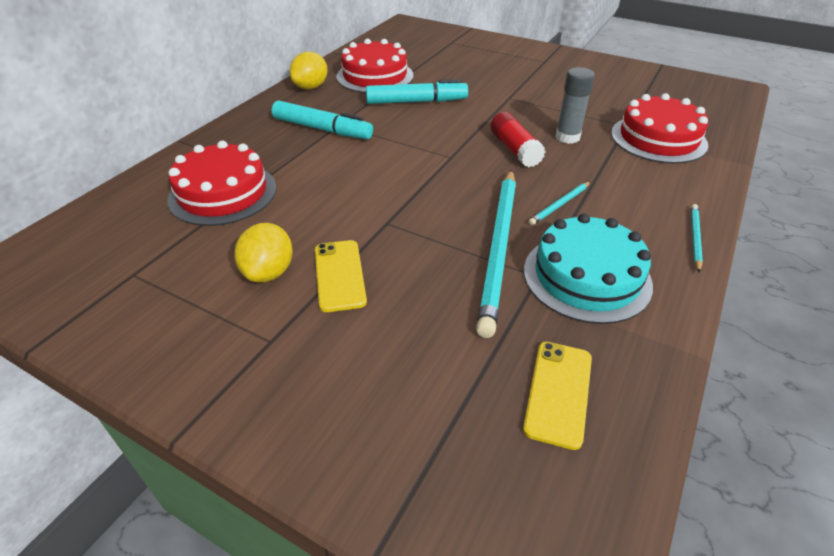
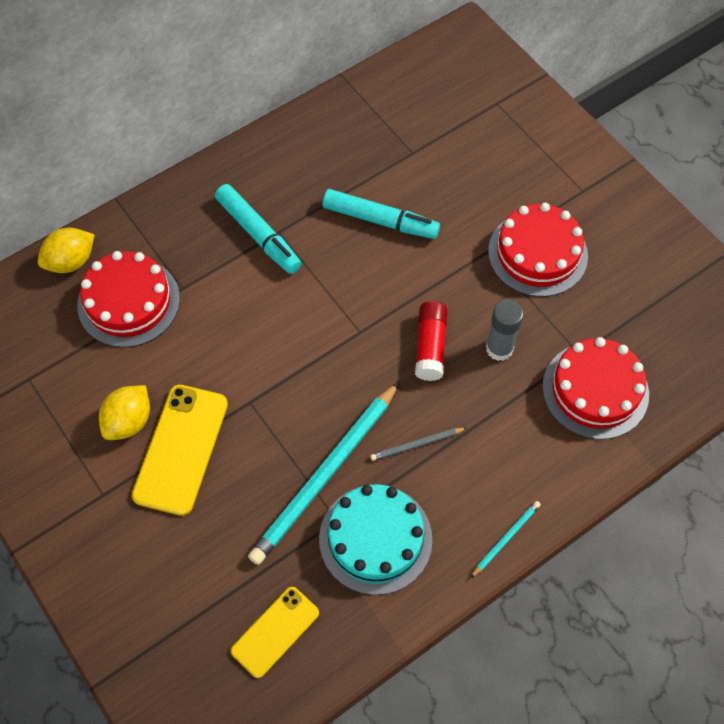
camera: 25 degrees right, 20 degrees up
yellow lemon [290,52,328,90] -> yellow lemon moved to [38,228,95,273]
yellow phone [315,240,367,312] -> yellow phone [132,385,228,516], size x1.57
red cake [336,39,413,93] -> red cake moved to [488,203,588,297]
turquoise pencil [529,182,590,225] -> grey pencil [370,428,466,461]

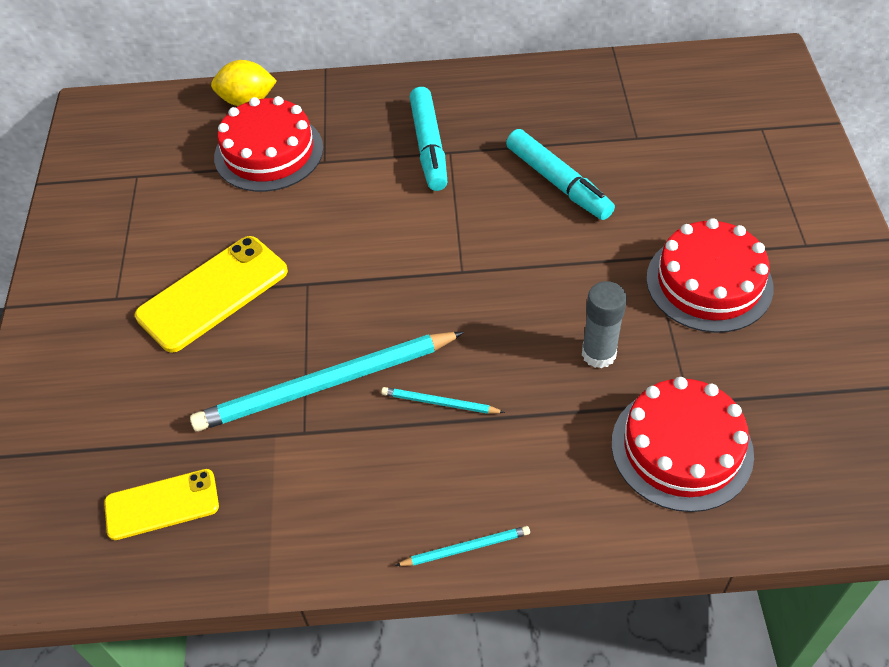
camera: 35 degrees right, 10 degrees down
yellow lemon [99,385,150,440] -> none
turquoise cake [319,484,432,595] -> none
grey pencil [370,428,466,461] -> turquoise pencil [381,387,505,414]
red glue stick [415,301,448,381] -> none

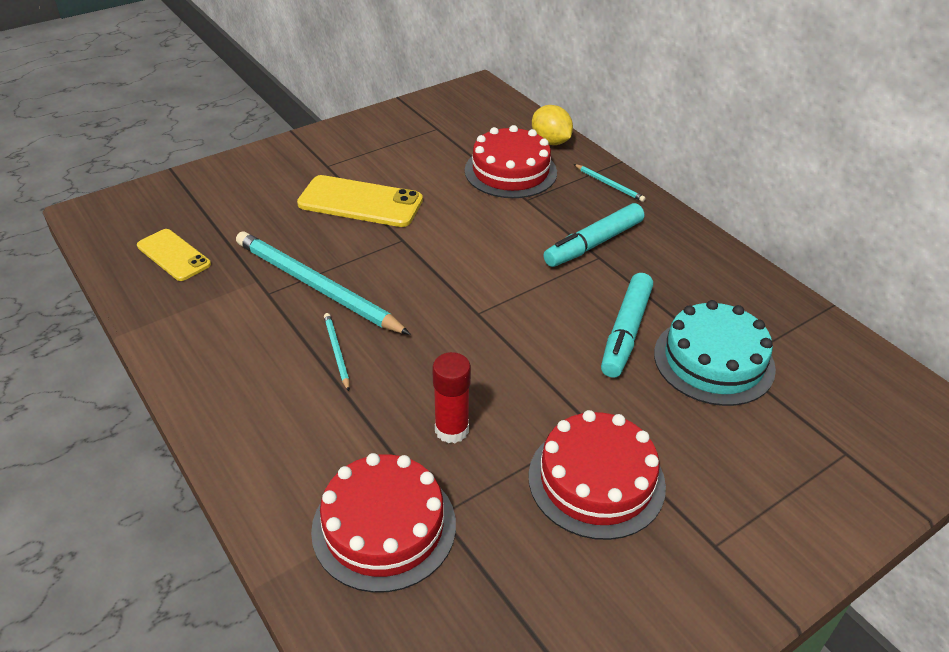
camera: 55 degrees right, 10 degrees down
turquoise pencil [395,526,530,566] -> turquoise pencil moved to [574,164,646,202]
grey glue stick [582,281,627,368] -> red glue stick [432,352,471,443]
none -> turquoise cake [654,300,776,406]

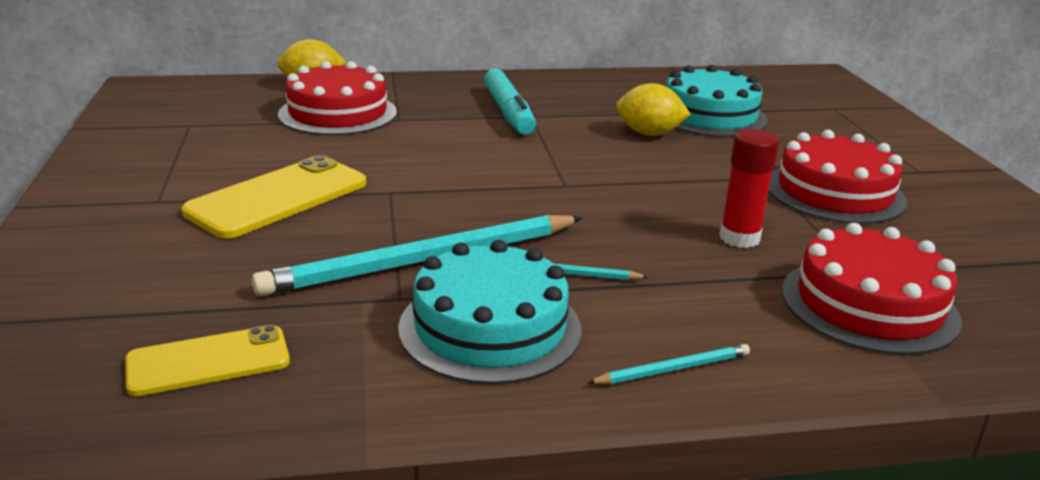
camera: 65 degrees left, 15 degrees down
turquoise pencil [574,164,646,202] -> turquoise pencil moved to [587,344,750,384]
turquoise marker [601,273,653,378] -> yellow lemon [616,83,691,136]
none -> turquoise cake [398,240,582,385]

